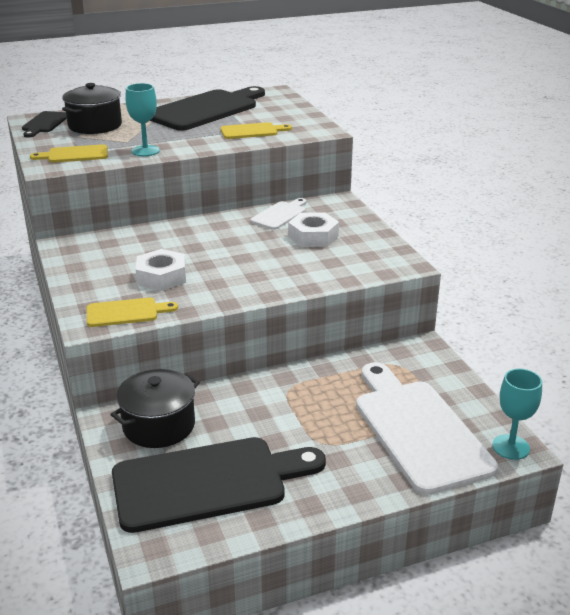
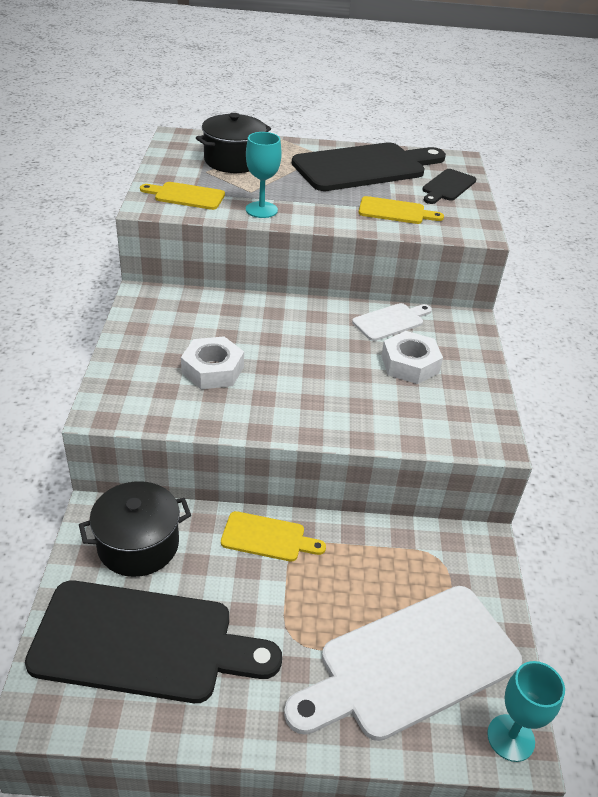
camera: 20 degrees right, 10 degrees up
black cutting board [22,111,67,137] -> black cutting board moved to [422,169,476,204]
yellow cutting board [87,298,178,327] -> yellow cutting board moved to [221,511,326,562]
white cutting board [356,362,498,495] -> white cutting board turned 120 degrees counterclockwise [284,586,522,741]

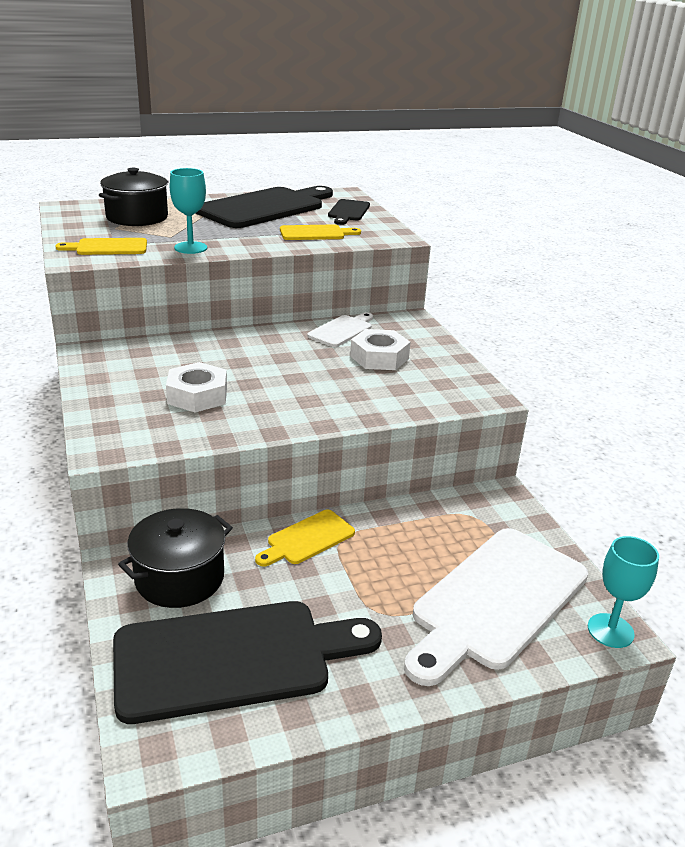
camera: 20 degrees left, 10 degrees down
yellow cutting board [221,511,326,562] -> yellow cutting board turned 150 degrees clockwise [255,510,355,566]

